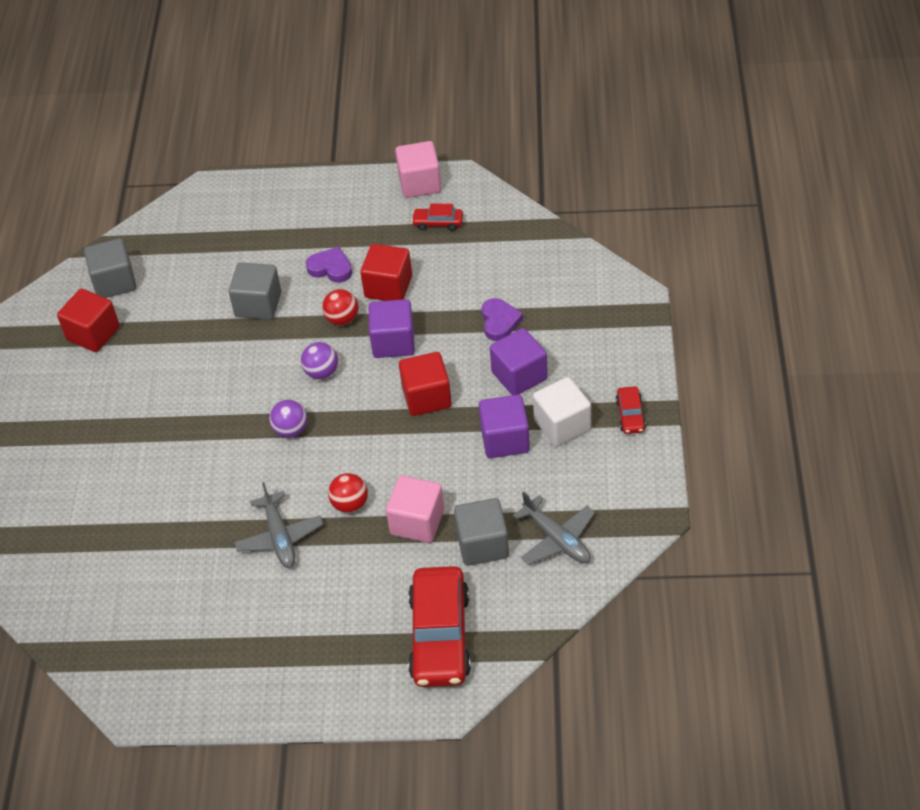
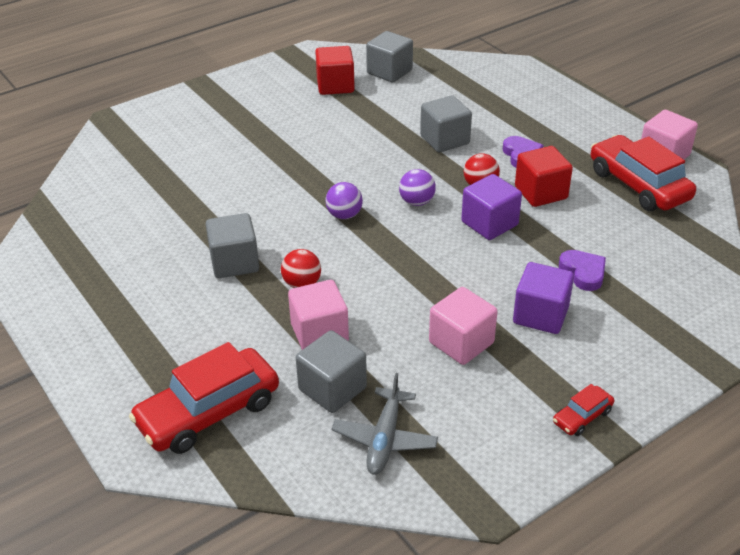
camera: 50 degrees right, 10 degrees down
grey plane [234,482,323,568] -> grey cube [206,213,259,278]
red cube [399,352,452,416] -> none
red car [412,204,463,231] -> red car [591,135,696,211], size x2.16
purple cube [479,395,530,458] -> pink cube [429,287,498,365]
purple heart [482,298,523,341] -> purple heart turned 75 degrees counterclockwise [559,250,606,291]
white cube [533,377,591,446] -> none

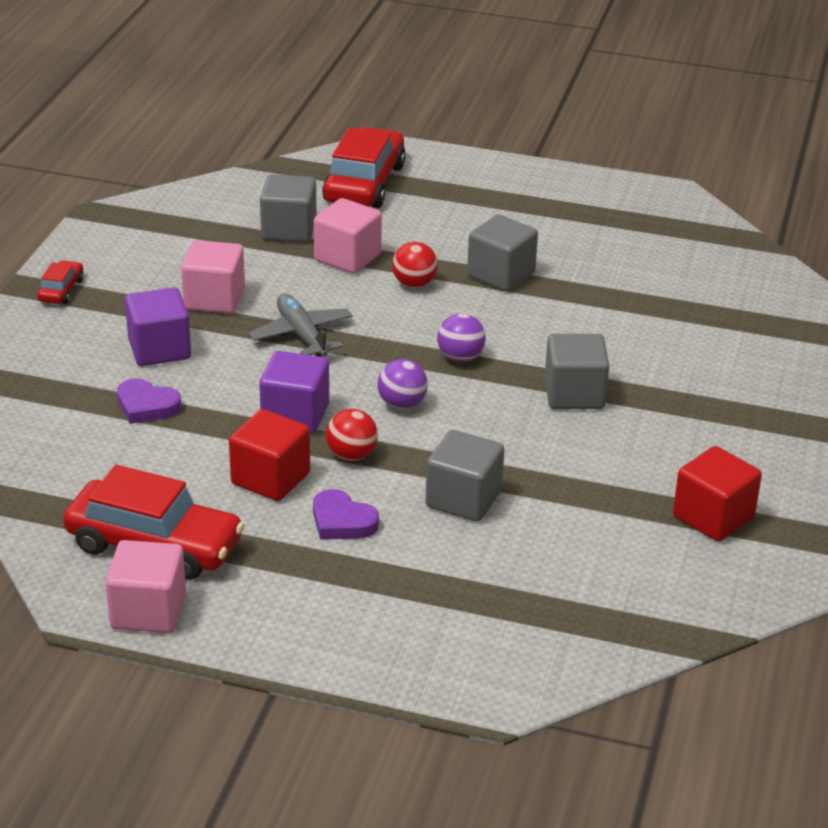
camera: 140 degrees right, 5 degrees down
grey plane [332,373,438,475] -> grey plane moved to [249,294,353,357]
grey cube [366,31,413,83] -> grey cube moved to [545,334,609,409]

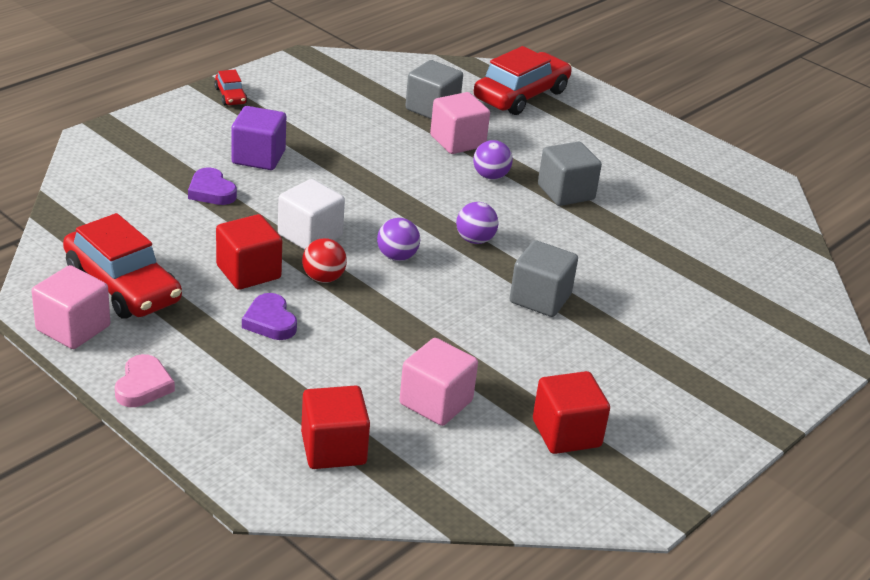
camera: 25 degrees right, 0 degrees up
red car [37,260,84,304] -> red car turned 120 degrees clockwise [214,70,247,105]
pink cube [181,240,245,314] -> pink cube moved to [399,338,478,426]
grey plane [249,294,353,357] -> none
purple cube [259,351,329,433] -> white cube [278,179,345,250]
red ball [392,242,438,288] -> purple ball [473,140,513,180]
grey cube [426,430,504,522] -> none
none -> pink heart [115,354,175,407]
none -> red cube [301,386,370,469]

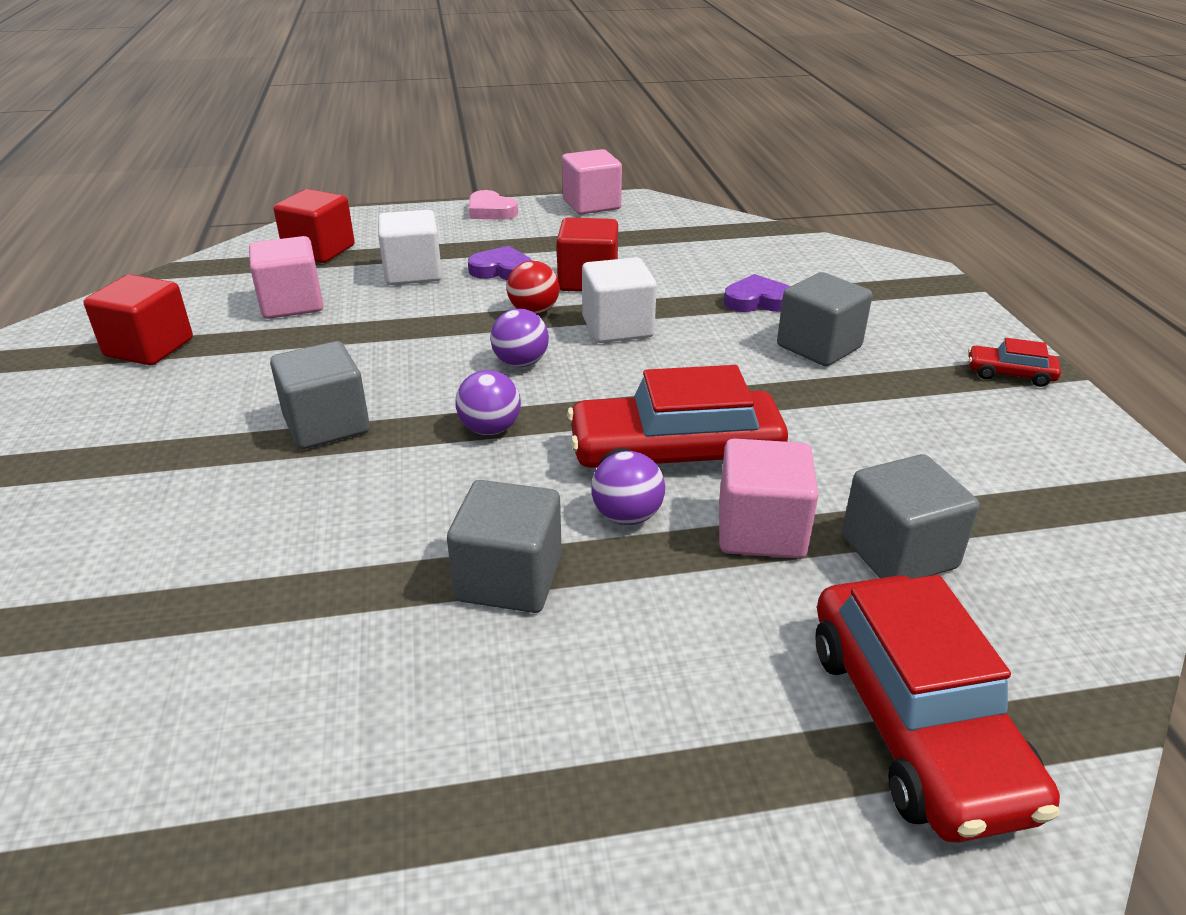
camera: 130 degrees right, 0 degrees up
red car [63,213,182,319] -> red car moved to [567,365,788,468]
purple cube [231,106,286,170] -> grey cube [777,272,872,366]
none -> white cube [378,210,442,285]

